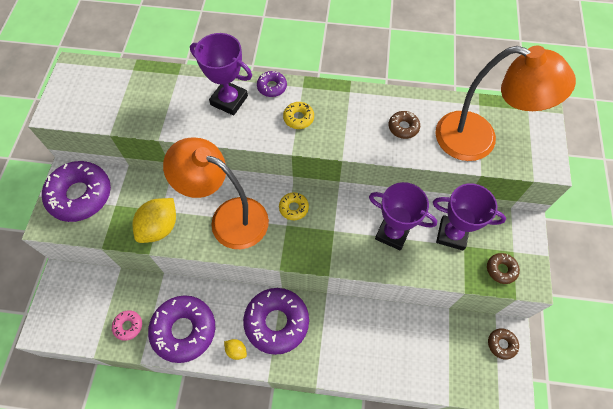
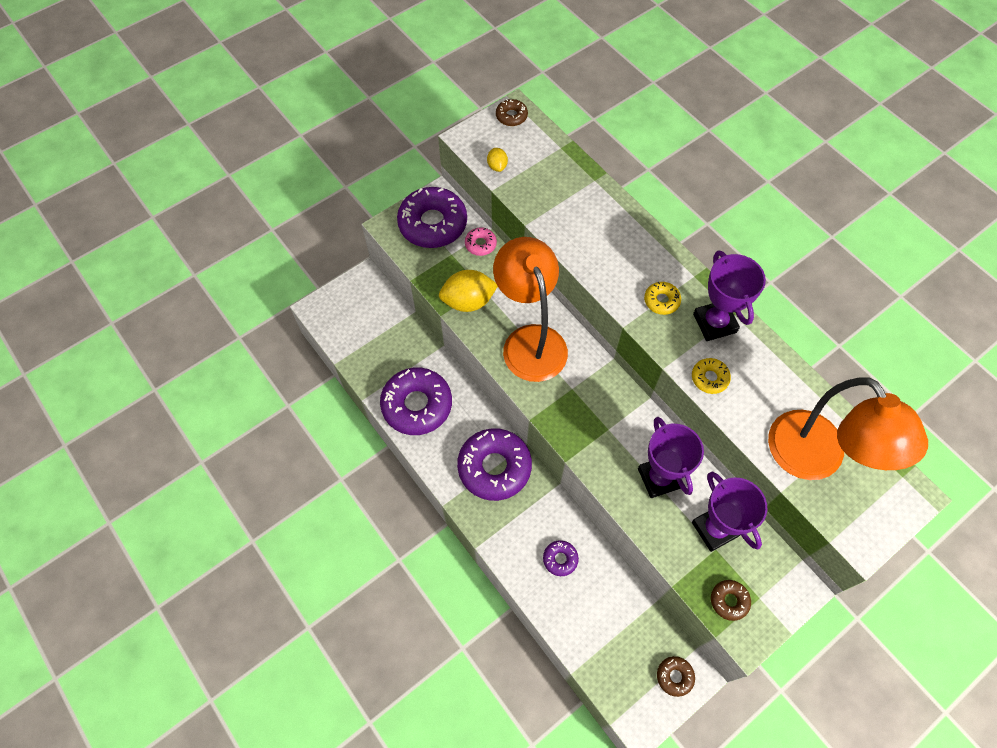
camera: 45 degrees right, 0 degrees up
pink donut [112,310,142,341] -> pink donut moved to [465,227,497,256]
purple trophy [190,33,252,115] -> purple trophy moved to [693,251,766,341]
yellow lemon [224,339,247,360] -> yellow lemon moved to [487,148,508,172]
purple donut [257,71,287,97] -> purple donut moved to [543,540,579,576]
yellow donut [279,192,309,220] -> yellow donut moved to [692,358,731,394]
brown donut [389,111,420,139] -> brown donut moved to [496,99,528,126]

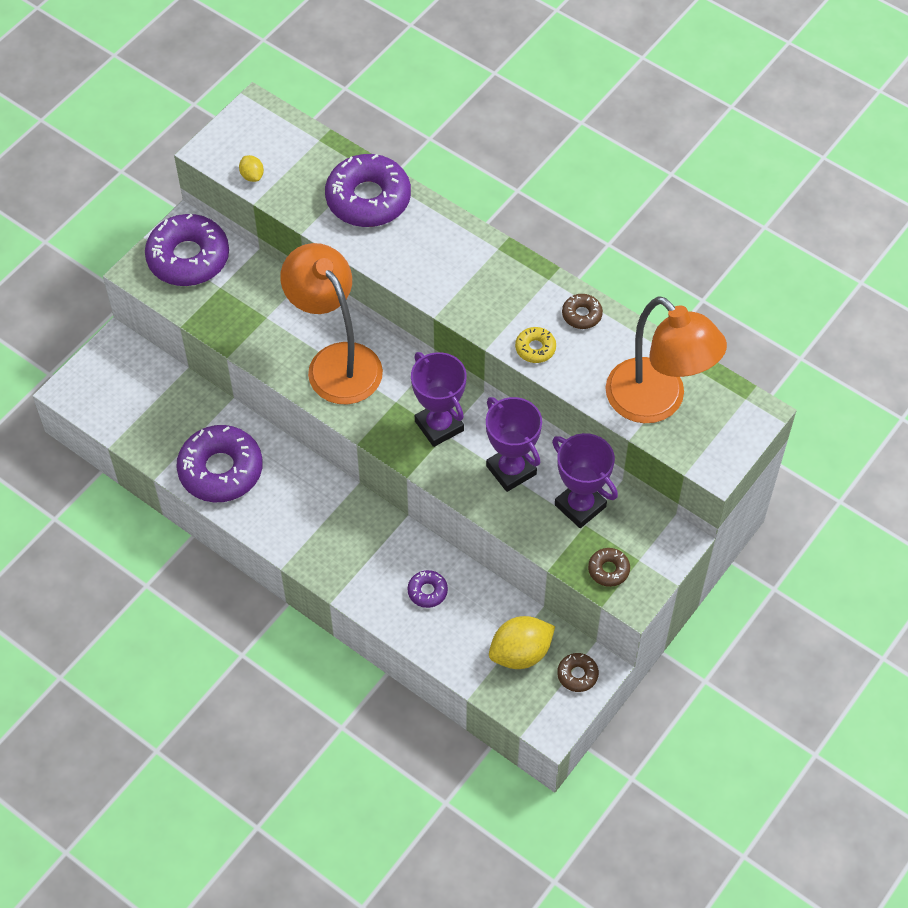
camera: 15 degrees left, 5 degrees down
yellow lemon [439,270,498,312] -> yellow lemon moved to [489,616,555,669]
purple donut [457,428,532,501] -> purple donut moved to [325,154,411,227]
pink donut [465,227,497,256] -> none
brown donut [496,99,528,126] -> brown donut moved to [562,294,603,329]
yellow donut [644,282,681,315] -> none
purple trophy [693,251,766,341] -> purple trophy moved to [411,352,467,447]

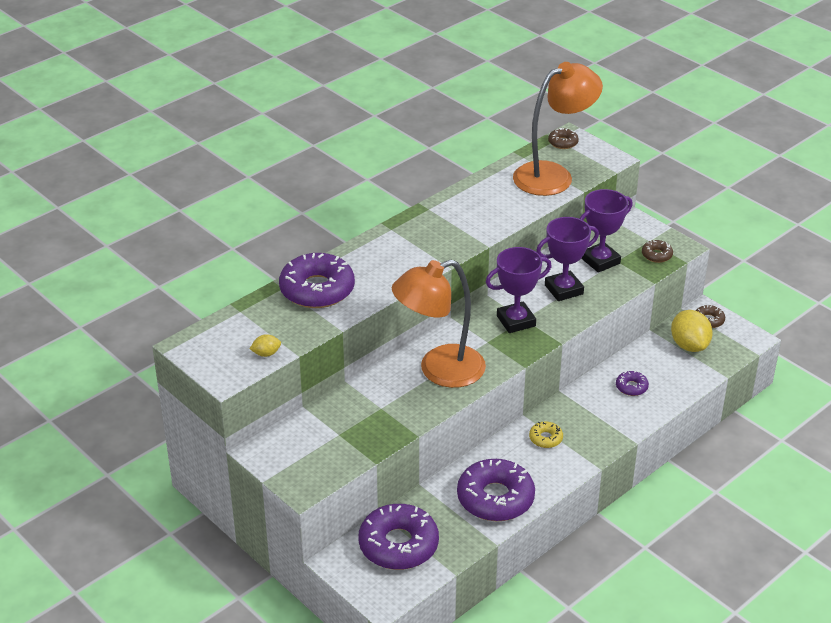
camera: 80 degrees left, 20 degrees down
purple donut [145,214,229,286] -> purple donut moved to [358,504,439,570]
yellow donut [515,327,556,363] -> yellow donut moved to [529,421,563,448]
brown donut [562,294,603,329] -> brown donut moved to [548,128,579,149]

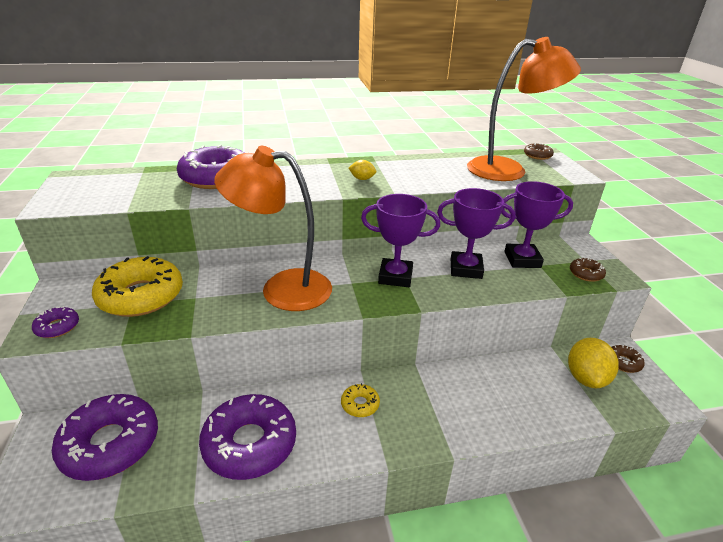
camera: 30 degrees right, 5 degrees down
yellow lemon [250,334,281,357] -> yellow lemon moved to [348,160,376,180]
purple donut [616,371,649,396] -> purple donut moved to [32,306,79,338]
none -> yellow donut [92,256,183,317]

